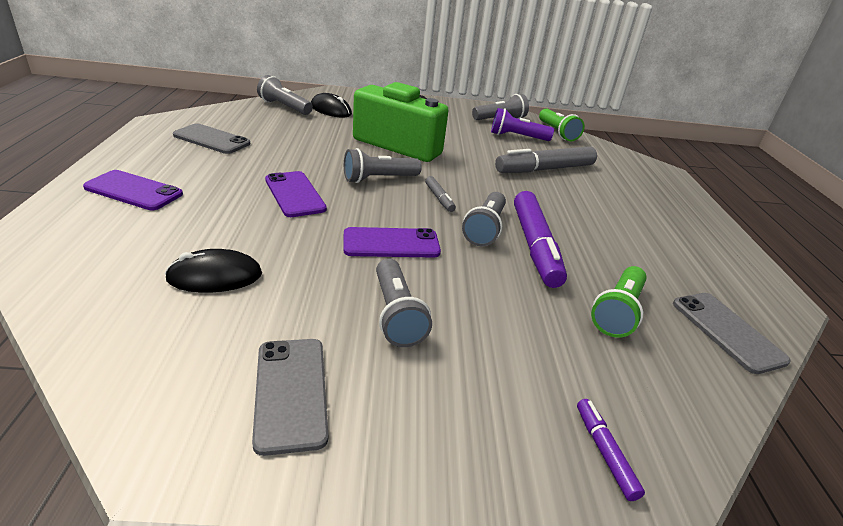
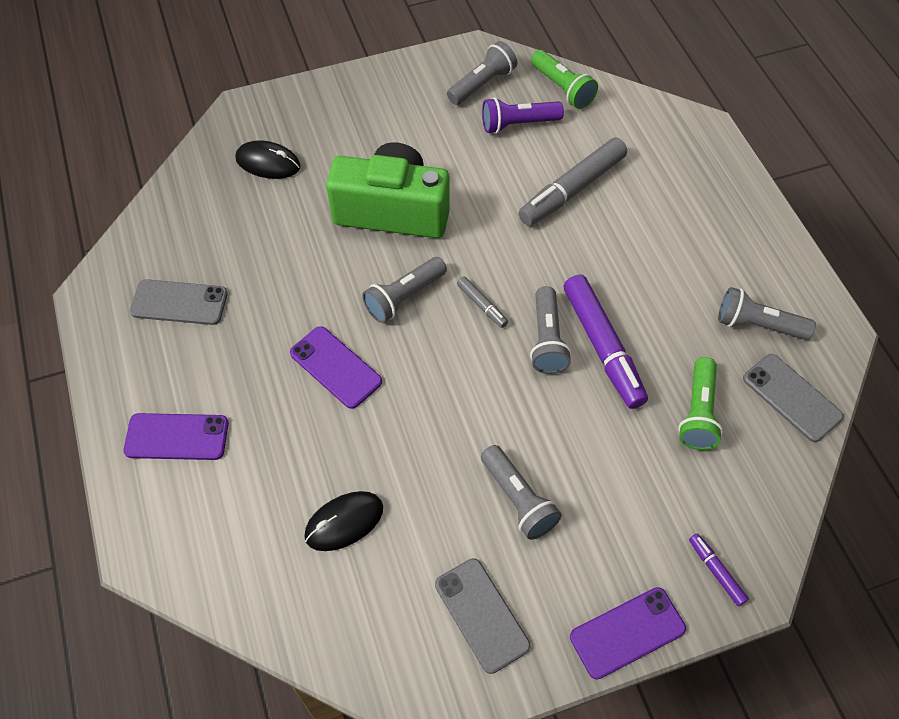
camera: 15 degrees left, 25 degrees up
grey flashlight [257,75,313,115] -> grey flashlight moved to [718,287,816,340]
purple phone [344,227,441,258] -> purple phone moved to [570,587,686,679]

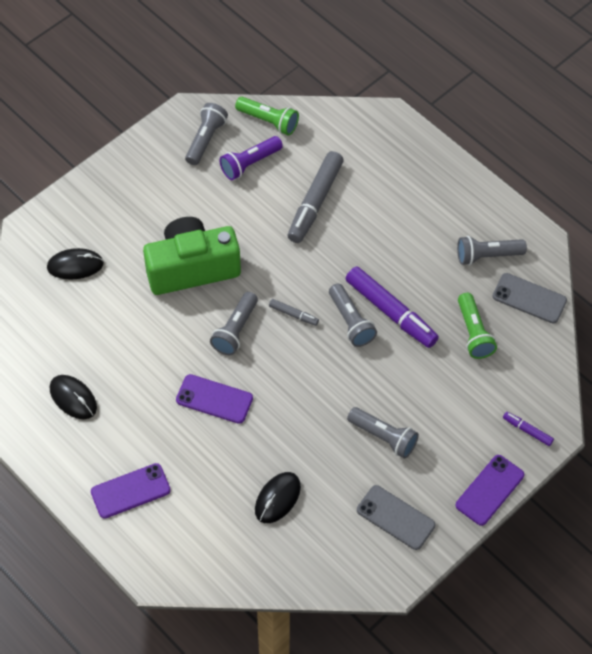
camera: 25 degrees left, 0 degrees up
grey phone [130,279,228,325] -> black mouse [50,375,97,419]

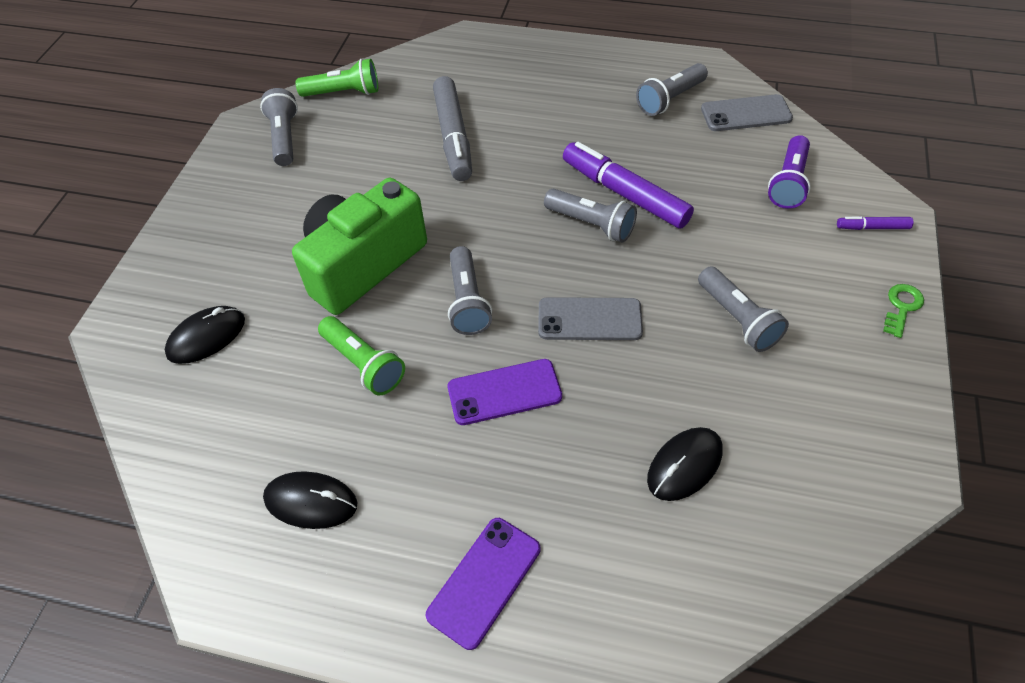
camera: 30 degrees left, 5 degrees down
purple flashlight [219,136,283,180] -> purple flashlight moved to [768,135,811,209]
black mouse [255,472,301,523] -> black mouse turned 45 degrees clockwise [647,427,723,501]
grey marker [269,299,319,326] -> none
purple marker [346,266,439,348] -> purple marker turned 150 degrees counterclockwise [563,142,694,229]
grey flashlight [347,407,419,459] -> grey flashlight turned 60 degrees clockwise [698,266,789,352]
grey phone [357,485,435,550] -> grey phone moved to [538,297,643,340]
purple phone [456,455,524,526] -> green key [883,284,924,338]
green flashlight [458,293,497,359] -> green flashlight moved to [318,316,405,395]

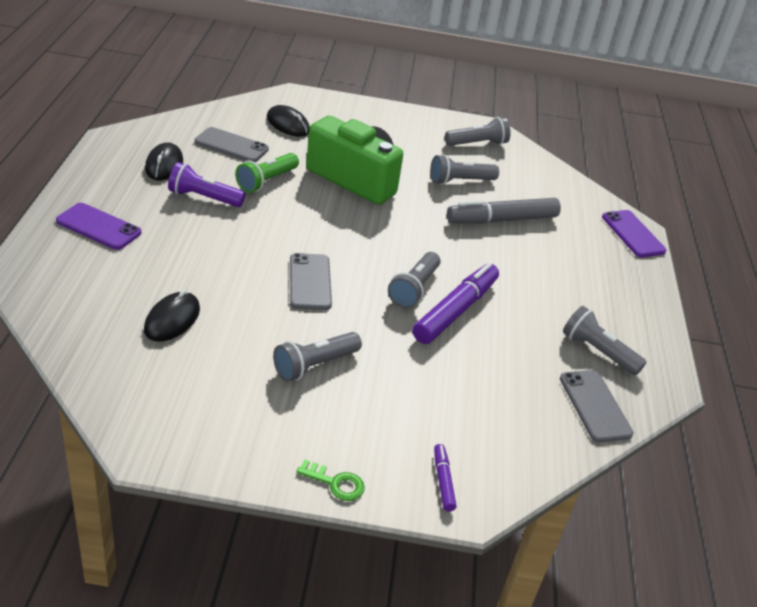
camera: 75 degrees right, 15 degrees down
green flashlight [296,59,378,97] -> none
grey flashlight [448,246,492,335] -> grey flashlight moved to [430,154,499,185]
purple phone [448,359,562,425] -> purple phone moved to [602,210,666,257]
black mouse [647,427,723,501] -> black mouse turned 75 degrees clockwise [144,290,200,342]
purple flashlight [768,135,811,209] -> purple flashlight moved to [168,162,246,207]
none -> grey phone [195,127,269,162]

